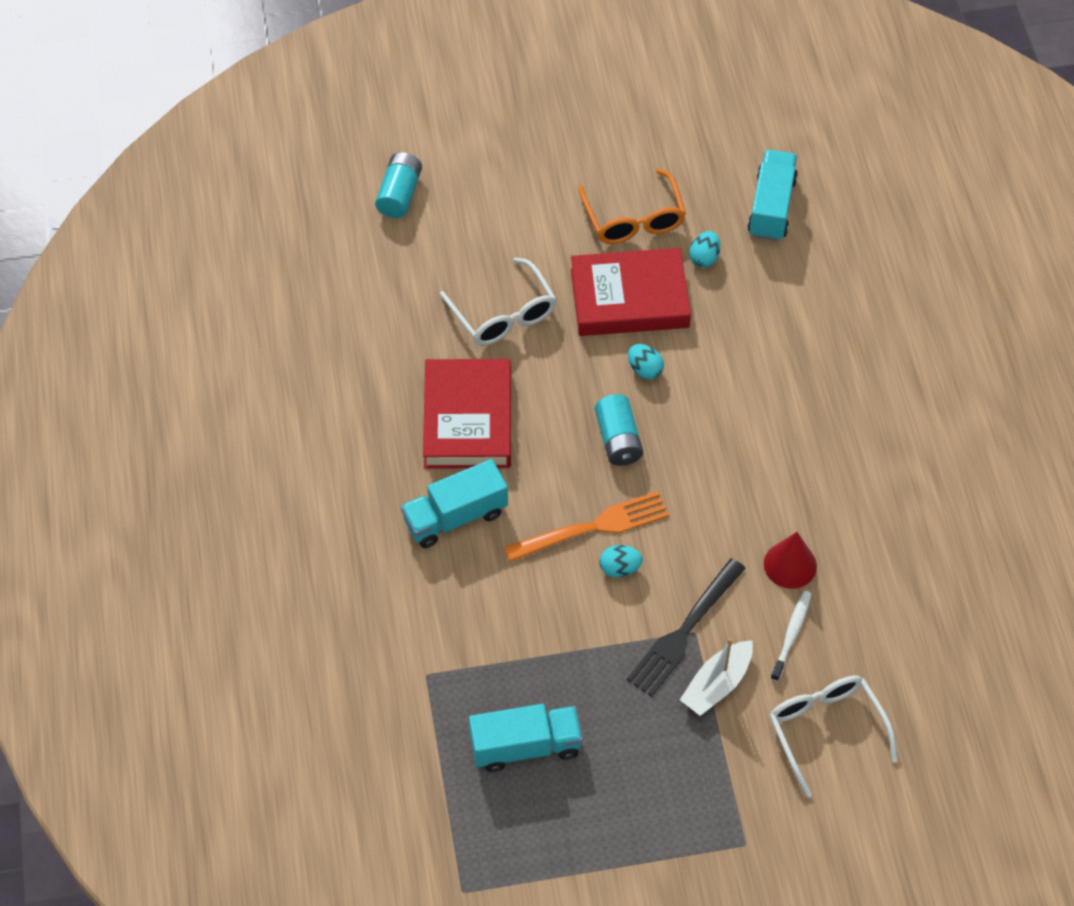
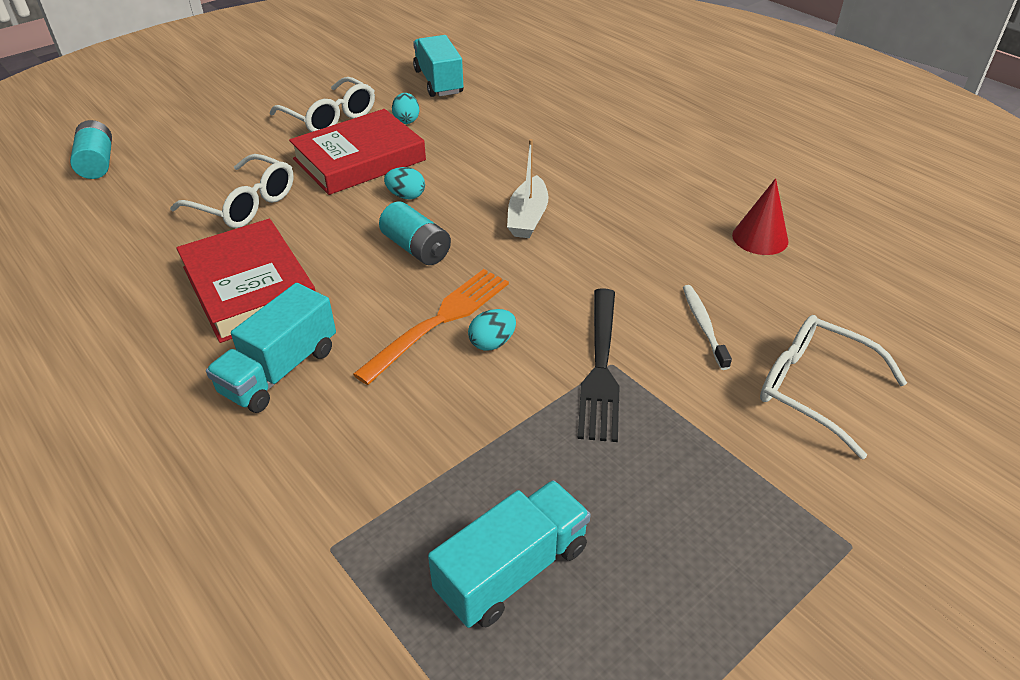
camera: 30 degrees left, 15 degrees down
orange glasses [578,169,686,244] -> white glasses [270,77,375,132]
white boat [680,638,753,716] -> white boat moved to [507,139,549,238]
red cone [764,532,817,589] -> red cone moved to [732,178,788,255]

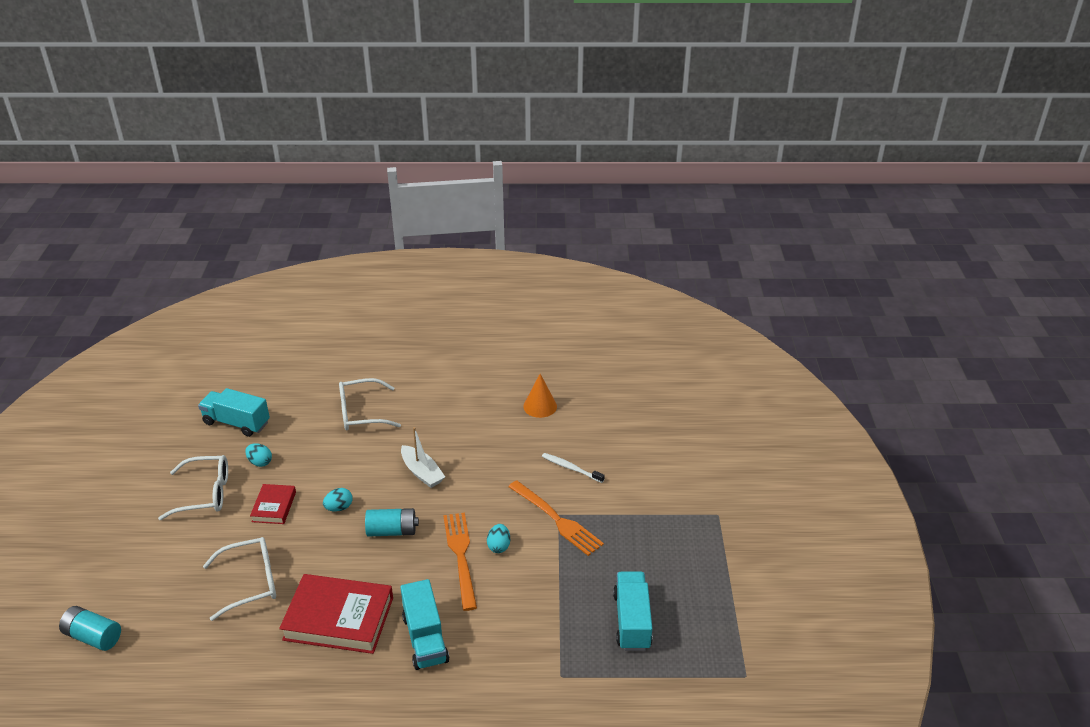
camera: 50 degrees left, 5 degrees down
red book [289,109,426,195] -> red book [250,484,296,524], size x0.53
black fork [577,288,620,442] -> orange fork [508,480,604,556]
red cone [732,178,788,255] -> orange cone [523,374,557,418]
white glasses [760,315,907,459] -> white glasses moved to [339,378,401,430]

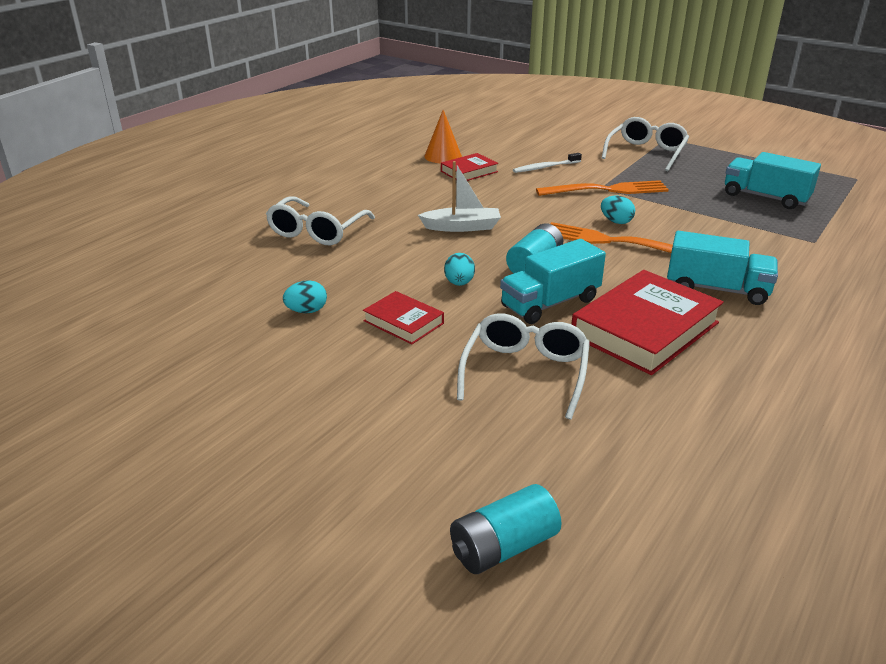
camera: 55 degrees left, 5 degrees down
white glasses [158,455,228,520] -> white glasses moved to [602,117,689,171]
turquoise truck [198,388,270,437] -> turquoise truck moved to [500,239,606,324]
none -> red book [441,153,498,181]

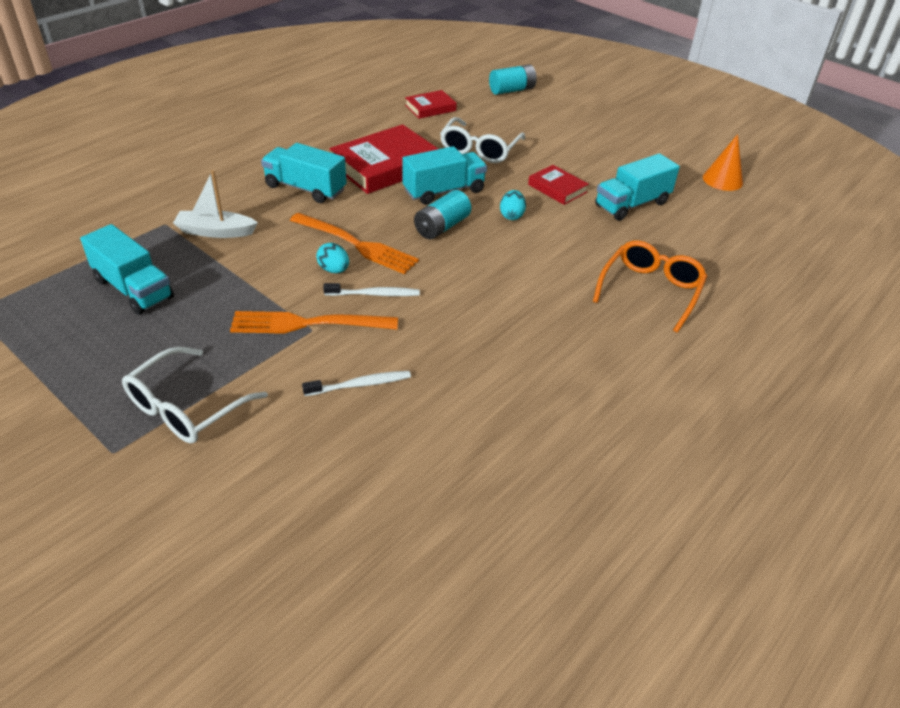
camera: 175 degrees left, 10 degrees up
white glasses [266,196,375,245] -> orange glasses [593,240,707,333]
turquoise egg [283,280,327,313] -> turquoise truck [595,153,680,221]
white boat [418,161,501,232] -> white boat moved to [173,170,258,238]
orange cone [424,110,462,163] -> orange cone moved to [703,134,743,191]
red book [441,153,498,181] -> red book moved to [405,90,457,119]
none -> white toothbrush [323,283,420,296]

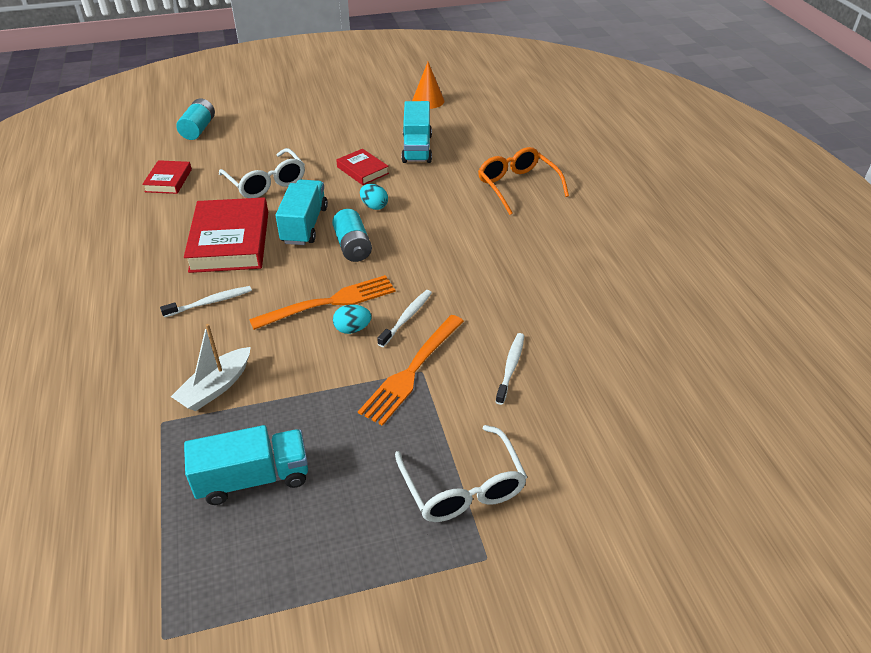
camera: 55 degrees left, 0 degrees up
turquoise truck [261,143,346,203] -> white toothbrush [160,286,252,317]
red book [528,165,589,205] -> red book turned 60 degrees clockwise [336,149,389,185]

